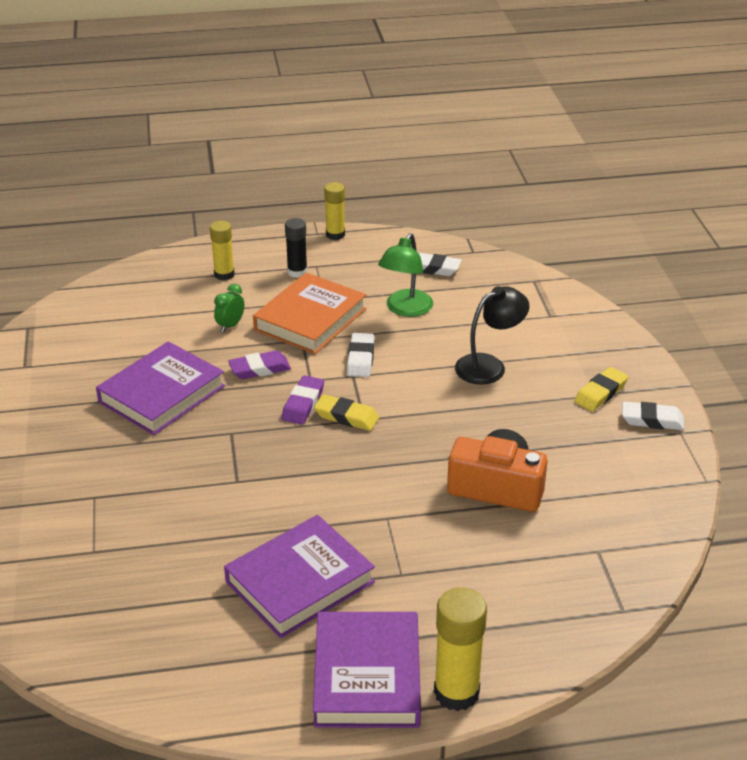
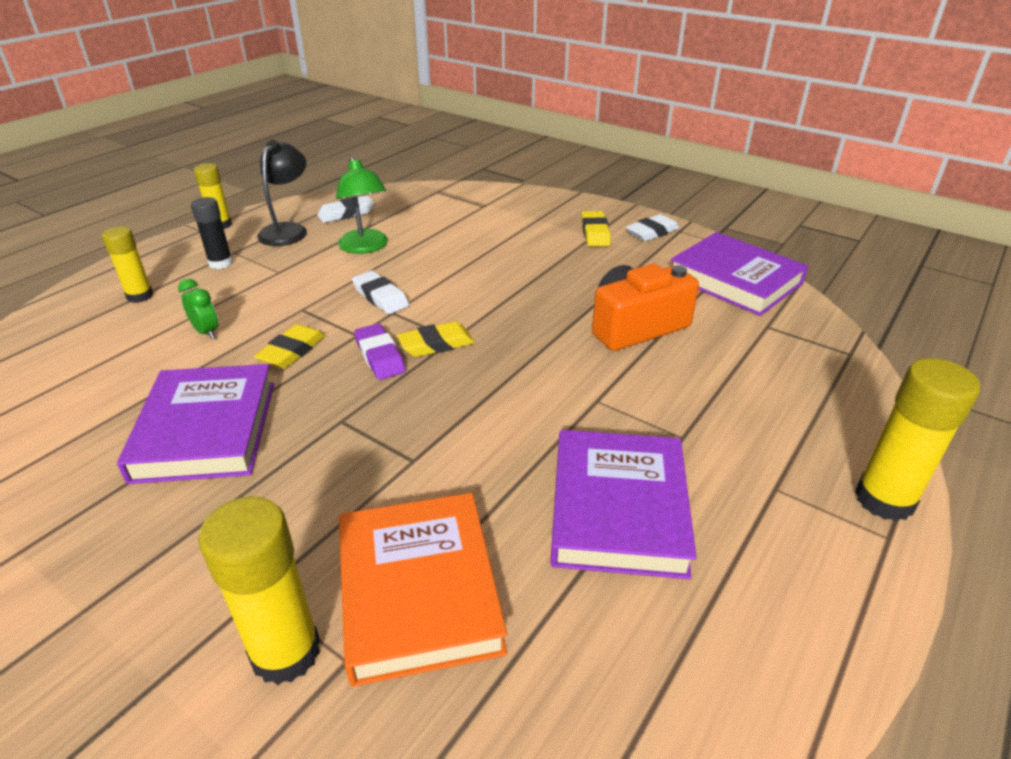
camera: 45 degrees left, 0 degrees up
green clock [214,284,244,332] -> green clock turned 150 degrees clockwise [178,279,218,339]
purple eraser [228,351,291,379] -> yellow eraser [254,324,325,369]
orange book [253,272,366,354] -> orange book moved to [339,493,507,687]
purple book [313,612,421,728] -> purple book moved to [671,232,808,316]
black lamp [455,286,529,385] -> black lamp moved to [257,140,307,246]
none -> yellow glue stick [199,496,320,685]

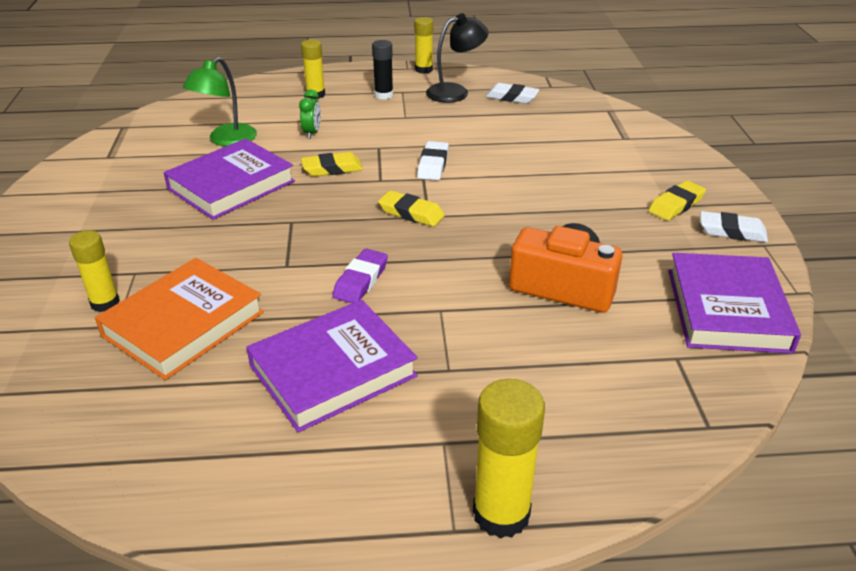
camera: 50 degrees right, 0 degrees up
yellow glue stick [199,496,320,685] -> yellow glue stick [69,230,120,312], size x0.65
green lamp [336,157,388,254] -> green lamp moved to [183,57,257,146]
purple eraser [354,324,406,380] -> purple eraser moved to [332,249,388,303]

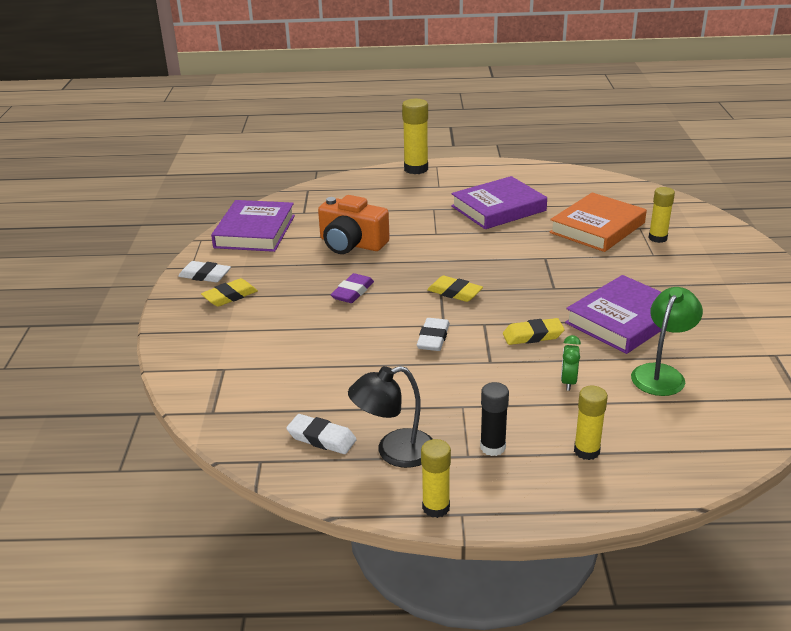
camera: 175 degrees left, 5 degrees down
purple eraser [332,249,388,303] -> purple eraser moved to [331,273,374,303]

